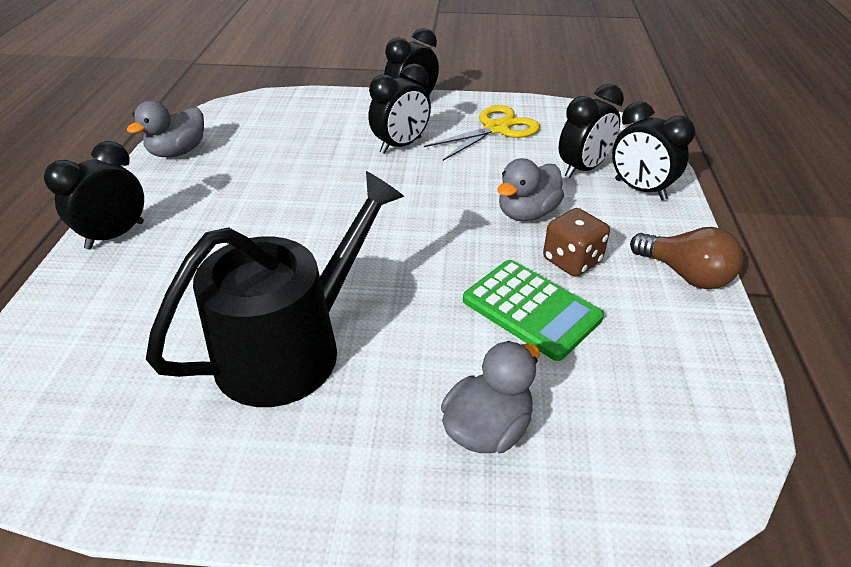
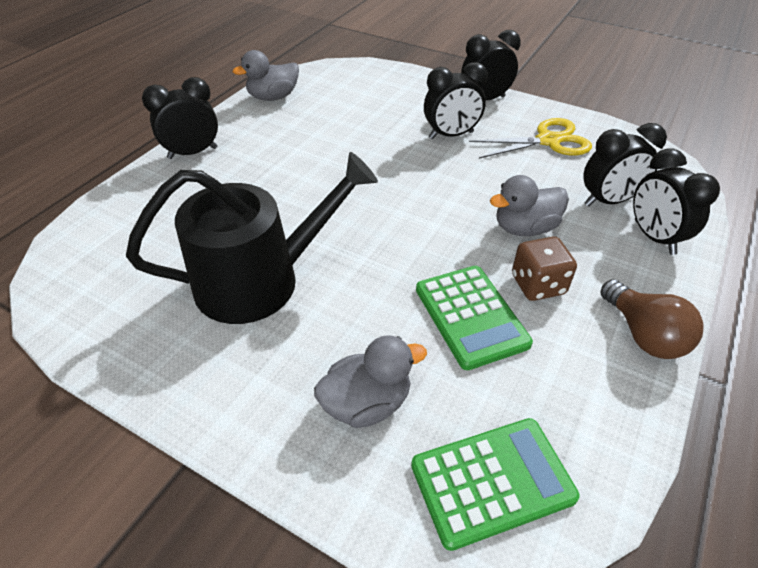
camera: 25 degrees right, 5 degrees up
none -> green calculator [411,418,580,551]

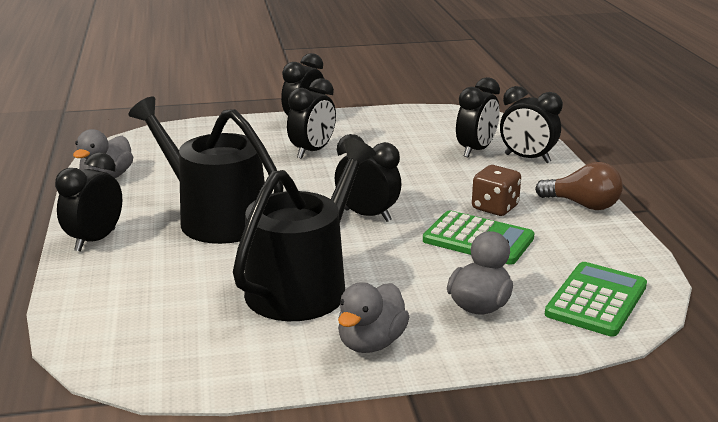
camera: 40 degrees left, 20 degrees down
yellow scissors [469,118,592,159] -> none
grey duck [490,175,569,236] -> grey duck moved to [338,282,409,353]
none -> black watering can [128,97,284,244]
none -> black clock [335,134,401,222]

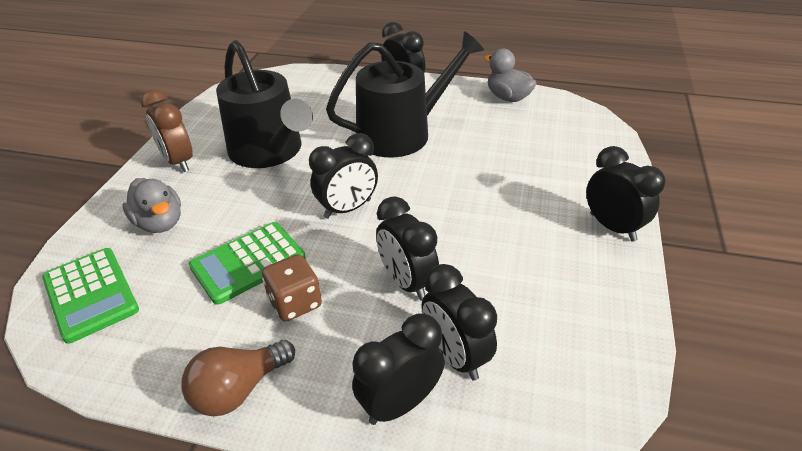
camera: 115 degrees right, 15 degrees up
black clock [287,78,336,159] -> black clock moved to [376,196,439,301]
grey duck [338,282,409,353] -> brown clock [141,89,193,172]

